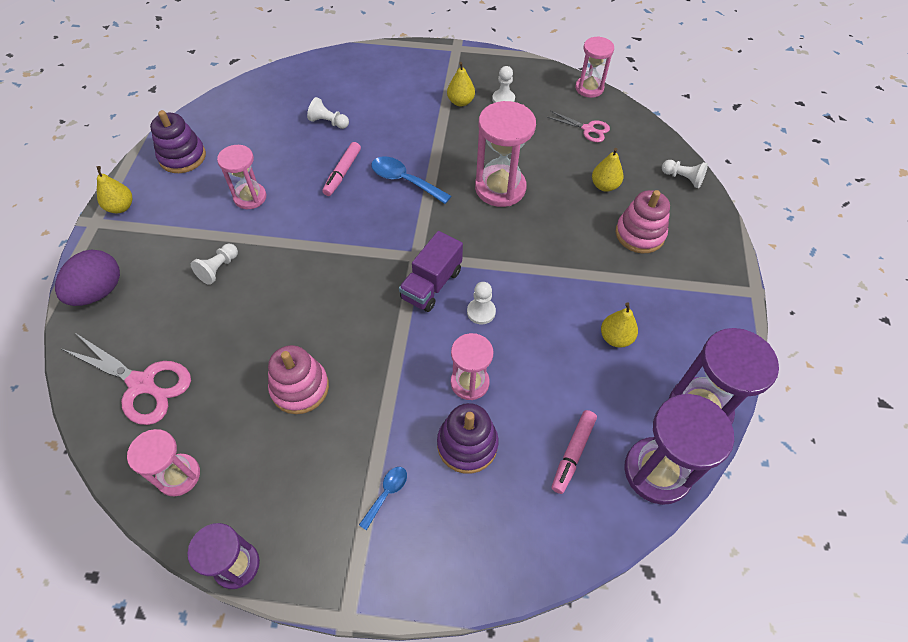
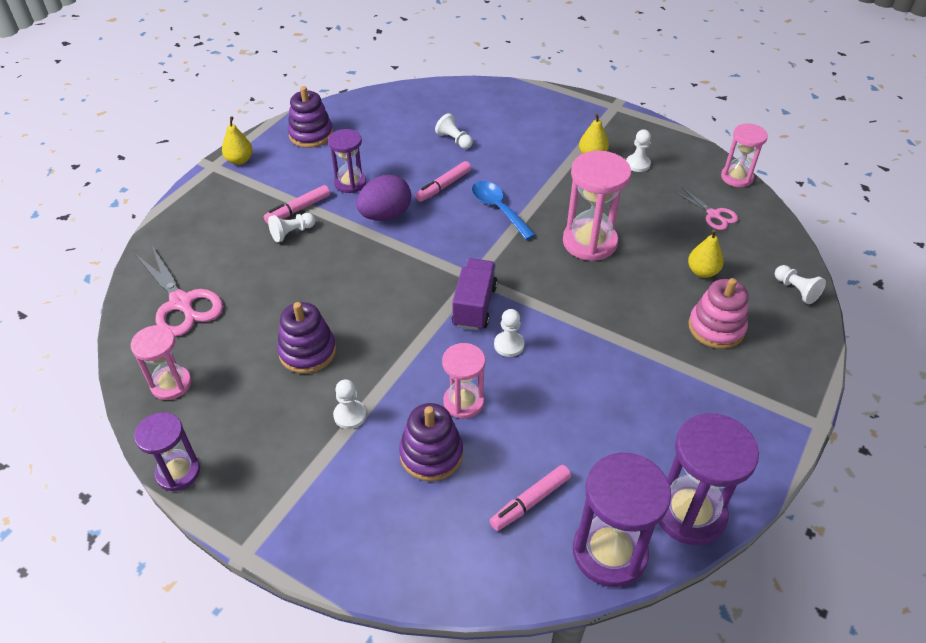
camera: 25 degrees right, 10 degrees down
purple egg [55,250,120,306] -> purple egg moved to [356,175,411,221]
pink hourglass [217,145,267,209] -> purple hourglass [328,129,366,193]
pink stacking toy [268,345,329,414] -> purple stacking toy [277,302,336,374]
blue spoon [359,467,407,531] -> none
purple truck [399,231,463,312] -> purple truck turned 135 degrees clockwise [452,258,498,330]
yellow pear [601,303,638,348] -> none
none -> pink marker [264,185,330,224]
none -> white pawn [333,380,366,429]

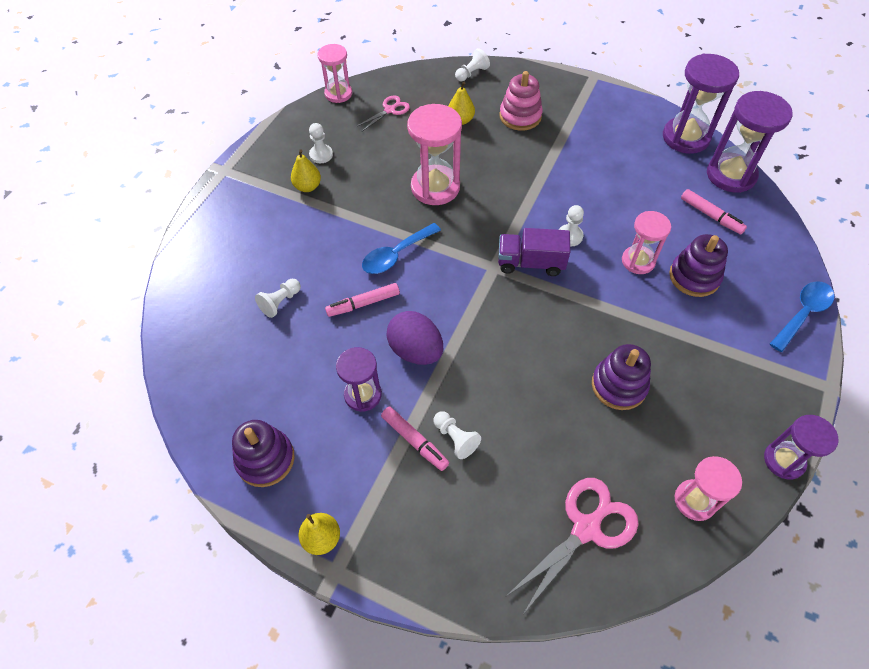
camera: 95 degrees left, 10 degrees up
white pawn [333,380,366,429] -> none
pink marker [415,161,471,202] -> pink marker turned 120 degrees clockwise [325,283,400,317]
none -> blue spoon [770,281,834,352]

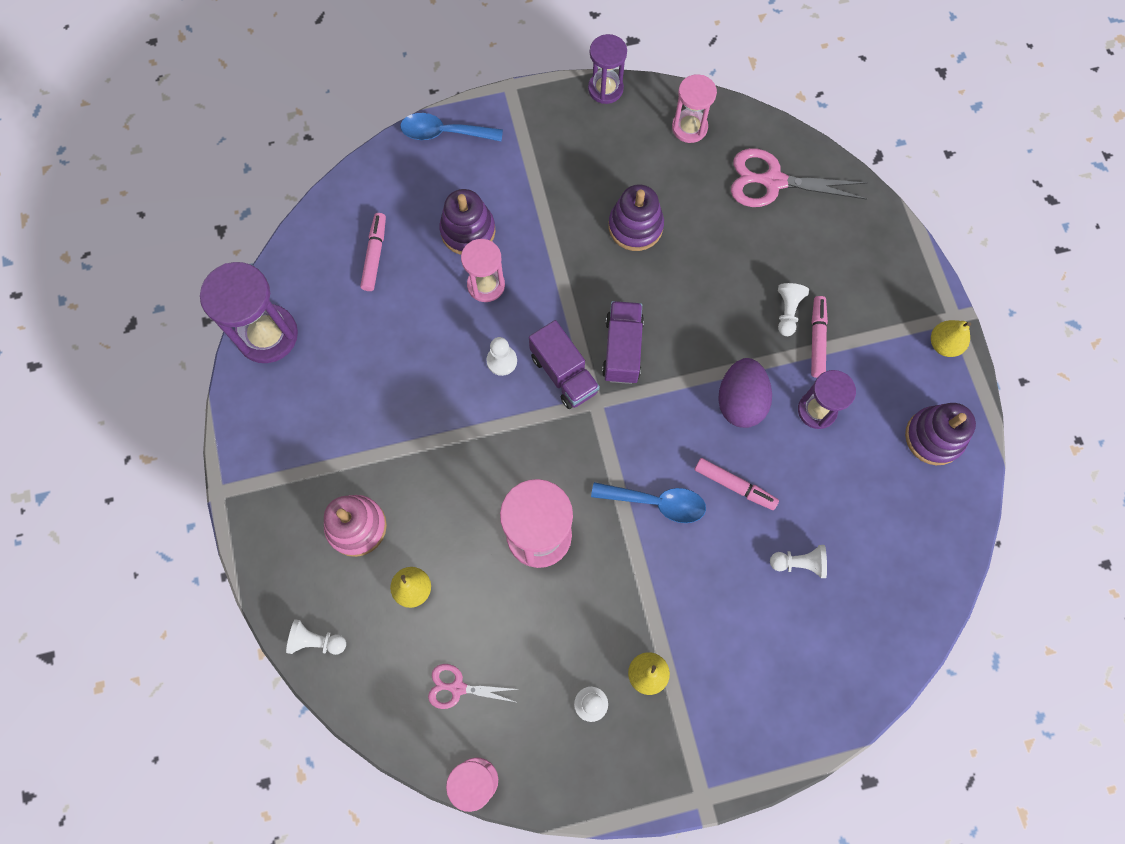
camera: 130 degrees left, 15 degrees up
purple hourglass [707,91,793,193] -> none
none -> purple truck [602,301,644,384]

